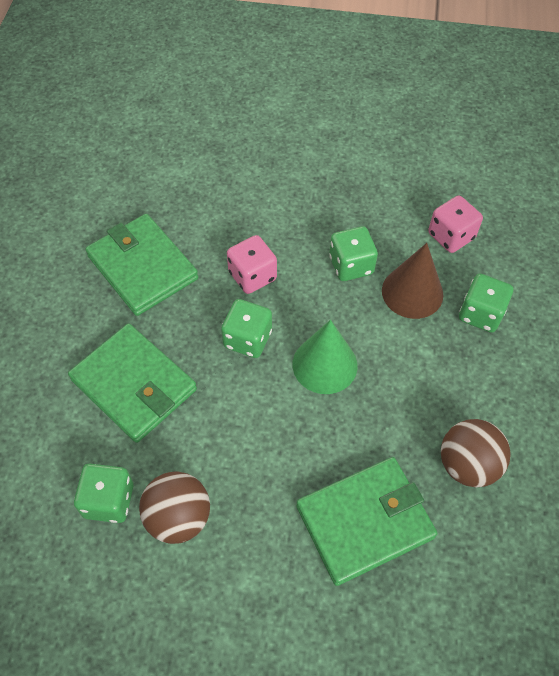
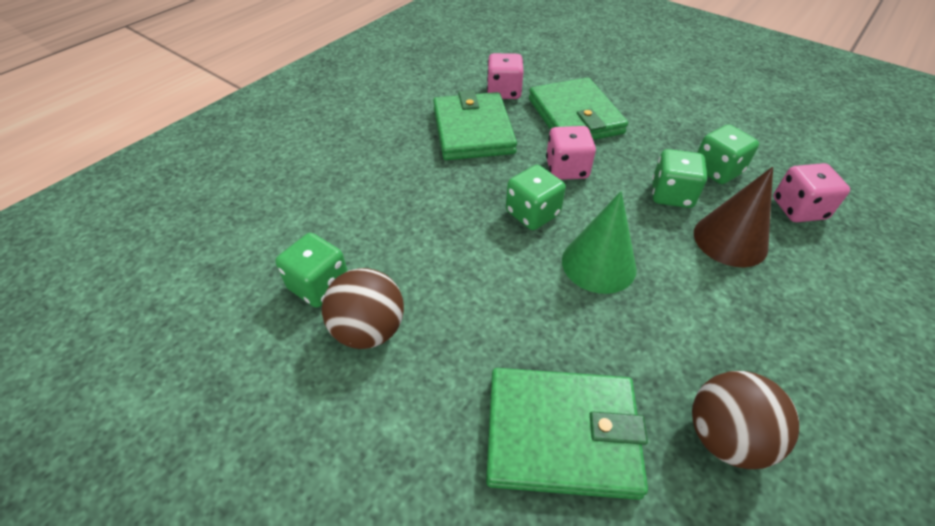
camera: 30 degrees right, 10 degrees down
green wallet [68,323,197,443] -> green wallet moved to [529,77,628,140]
green dice [459,273,513,333] -> green dice moved to [697,125,759,184]
none -> pink dice [487,53,523,99]

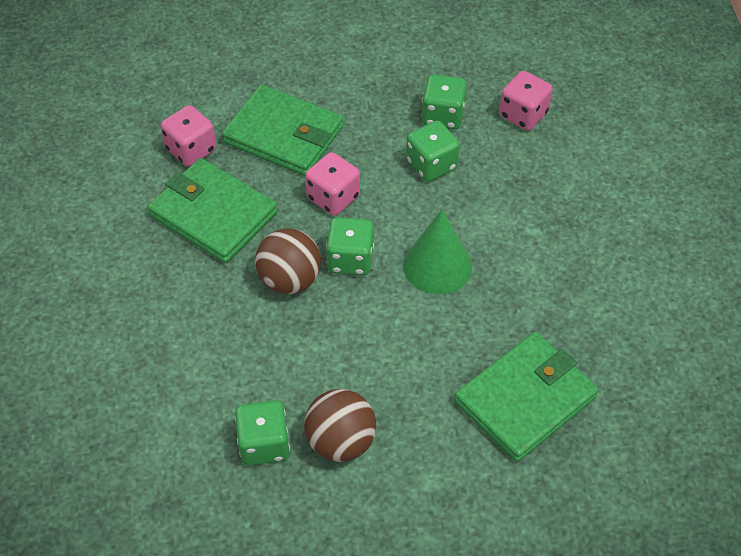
camera: 45 degrees left, 5 degrees up
brown ball [692,371,799,469] -> brown ball moved to [255,228,321,294]
brown cone [694,167,773,267] -> none

